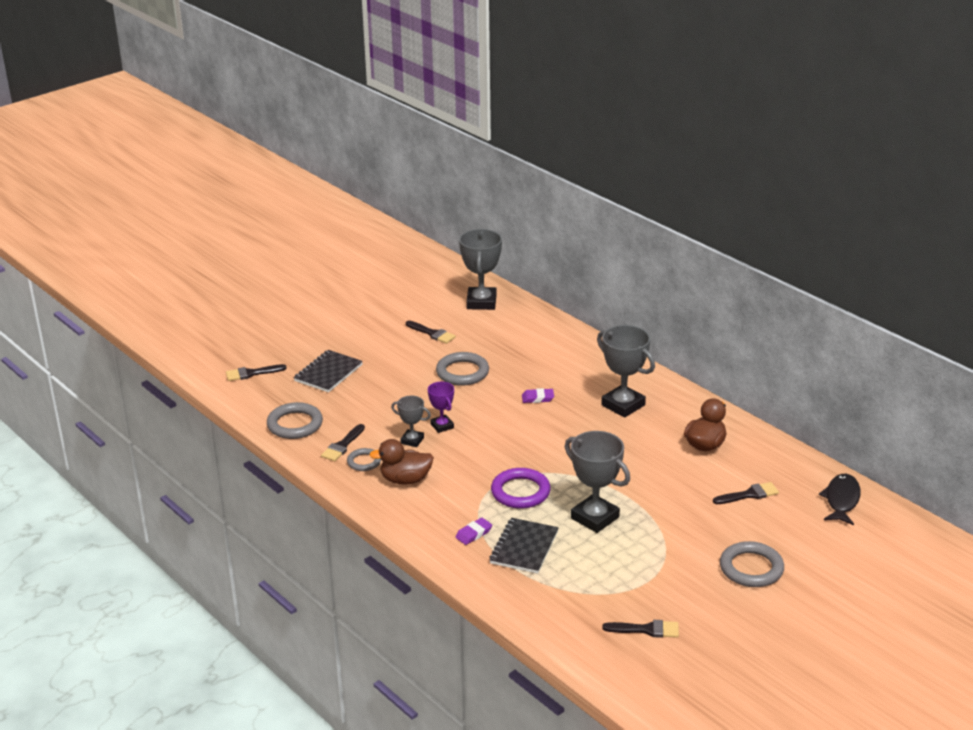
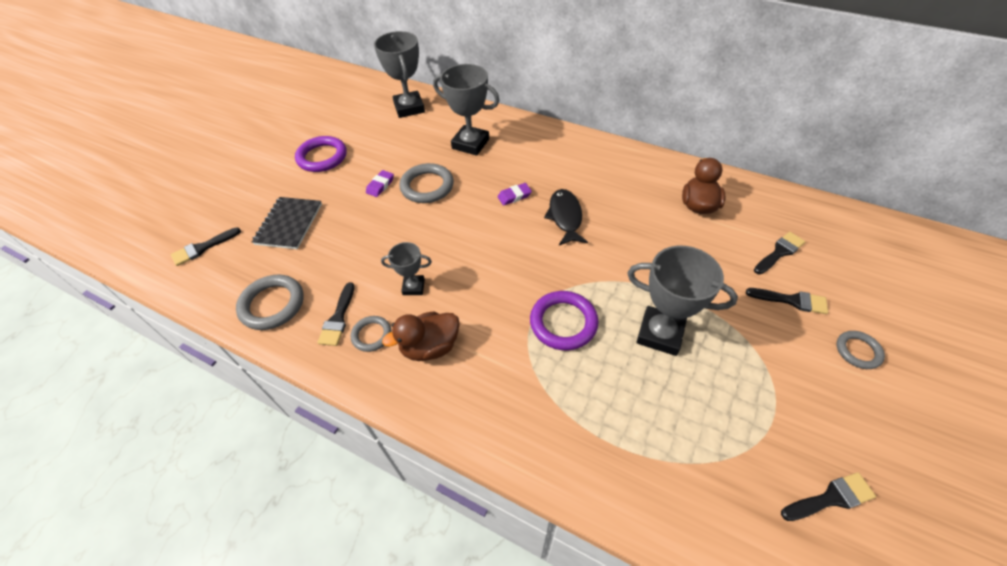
camera: 20 degrees left, 20 degrees up
black brush [406,321,456,344] -> black brush moved to [746,288,828,314]
purple trophy [428,382,454,433] -> none
purple eraser [455,518,492,545] -> purple eraser moved to [366,170,394,197]
black notebook [489,518,559,574] -> none
grey trophy [597,325,655,418] -> grey trophy moved to [433,64,500,156]
grey ring [720,541,784,587] -> grey ring [837,331,885,369], size x0.59
black fish [819,474,861,525] -> black fish moved to [544,189,588,245]
none -> purple ring [295,136,347,172]

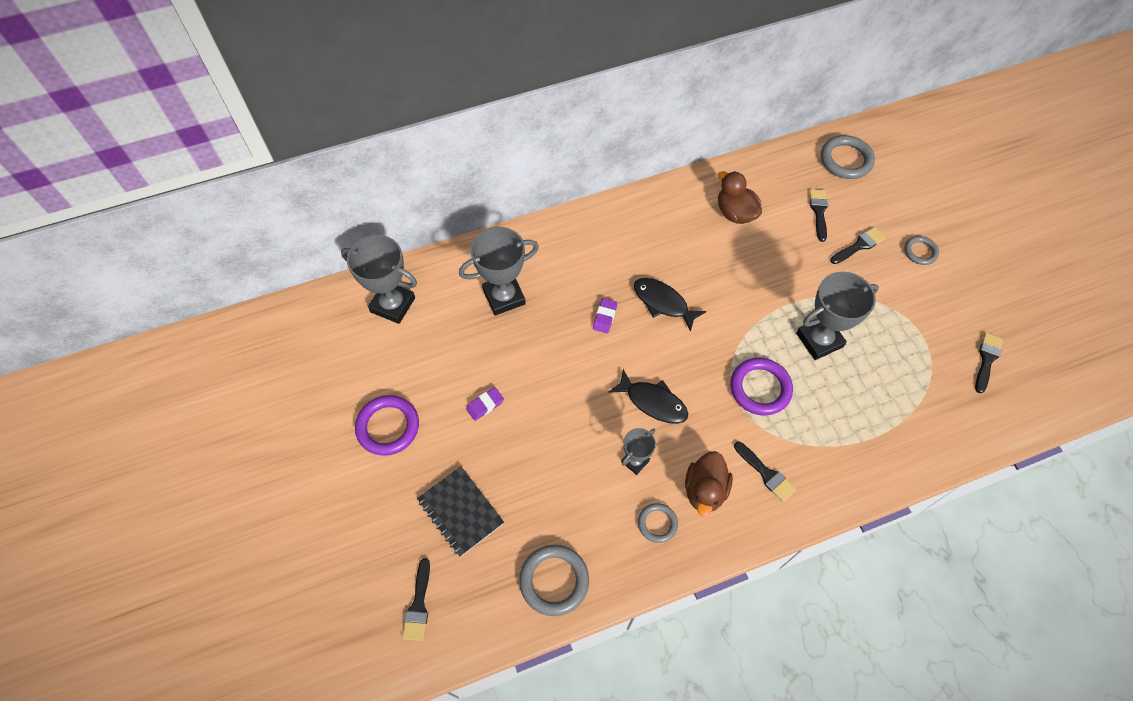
camera: 50 degrees left, 10 degrees up
black brush [318,282,355,346] -> black brush moved to [734,442,796,502]
purple eraser [366,170,394,197] -> purple eraser turned 75 degrees clockwise [466,387,504,421]
grey ring [400,163,454,203] -> grey ring moved to [821,135,875,179]
none -> black fish [608,369,688,424]

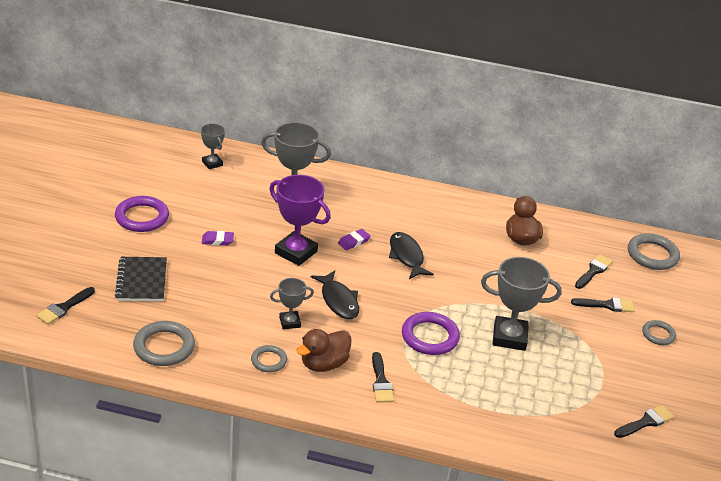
camera: 30 degrees right, 25 degrees down
grey trophy [341,235,417,324] -> grey trophy [201,124,225,169], size x0.55
none -> purple trophy [269,175,331,266]

